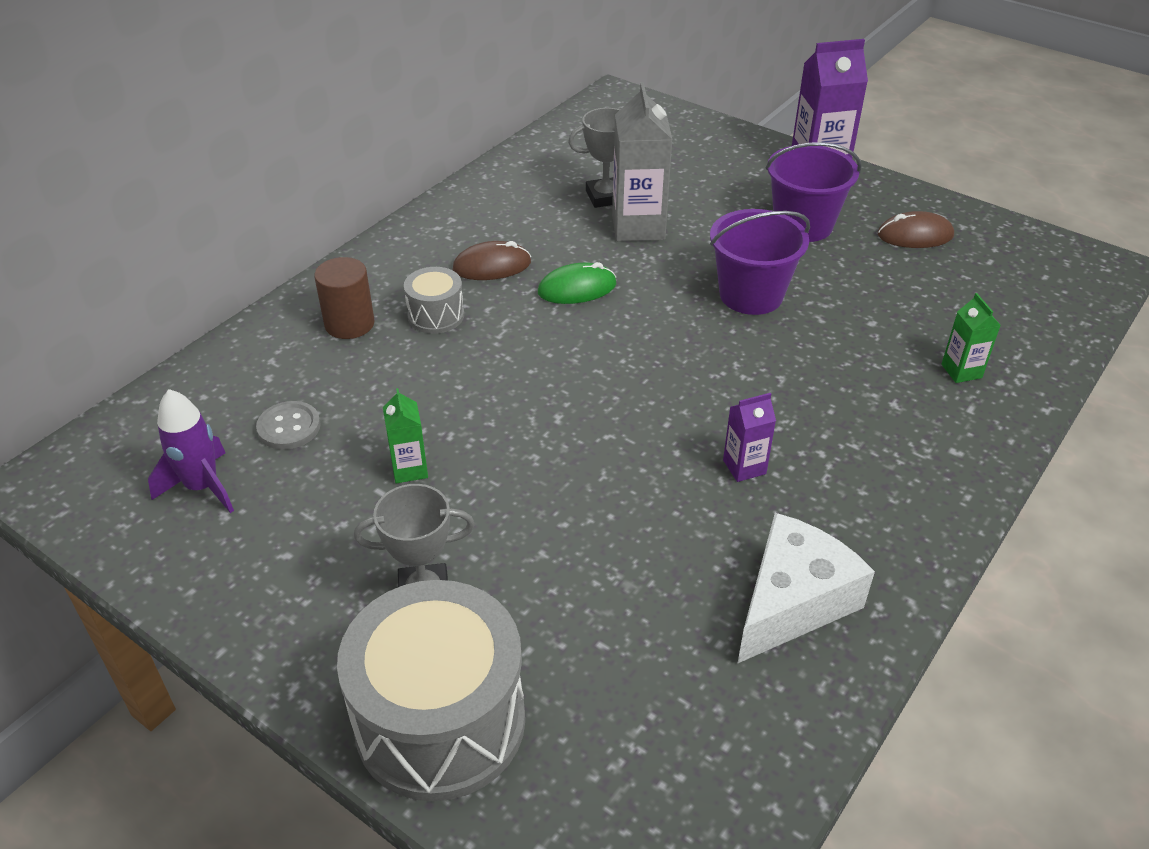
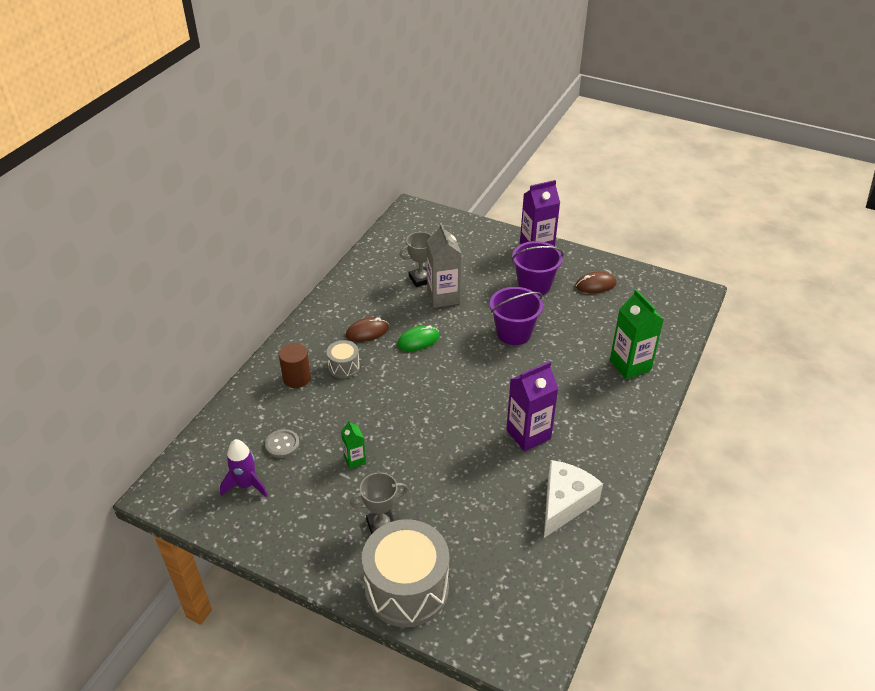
camera: 10 degrees left, 0 degrees up
purple carton [723,393,776,482] -> purple carton [506,361,559,452], size x1.92
green carton [941,293,1001,383] -> green carton [610,289,664,379], size x1.92

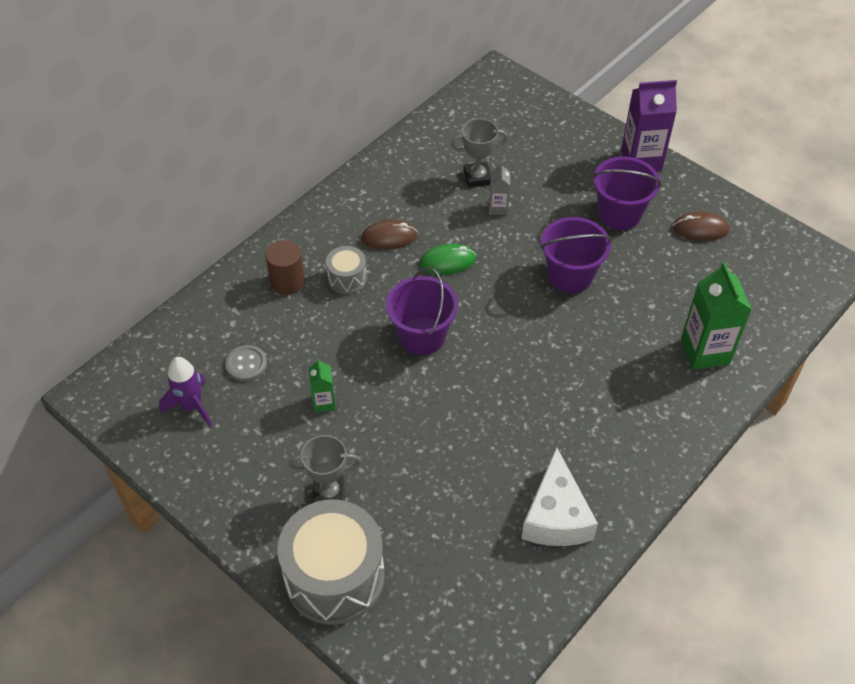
camera: 15 degrees right, 10 degrees up
grey carton [427,223,462,308] -> grey carton [489,162,510,215], size x0.52
purple carton [506,361,559,452] -> none
white cheese [544,460,603,538] -> white cheese turned 135 degrees clockwise [521,447,598,546]
none -> purple bucket [386,267,458,355]

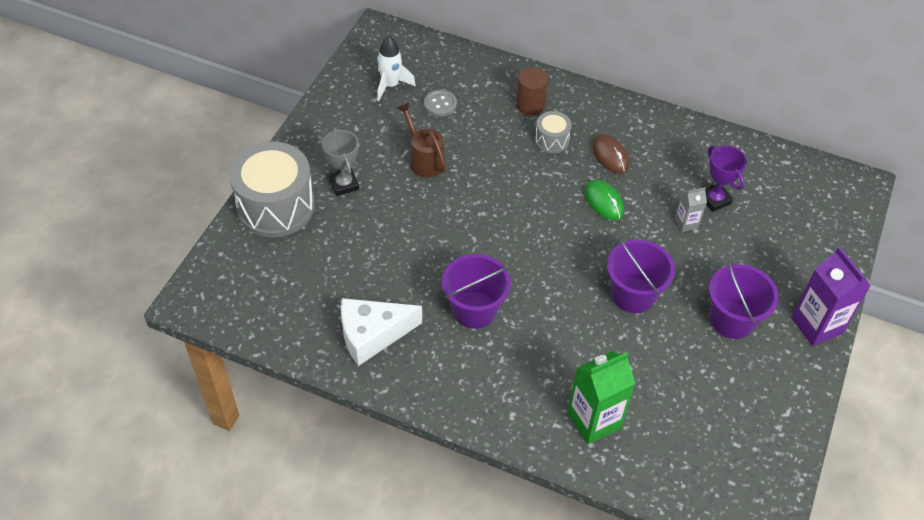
camera: 70 degrees right, 0 degrees up
purple rocket [159,357,212,426] -> white rocket [377,36,416,101]
green carton [309,358,336,413] -> brown watering can [397,102,446,177]
purple bucket [386,267,458,355] -> purple bucket moved to [442,254,511,329]
grey trophy [451,118,508,187] -> purple trophy [705,146,747,212]
brown mouse [673,212,729,241] -> none

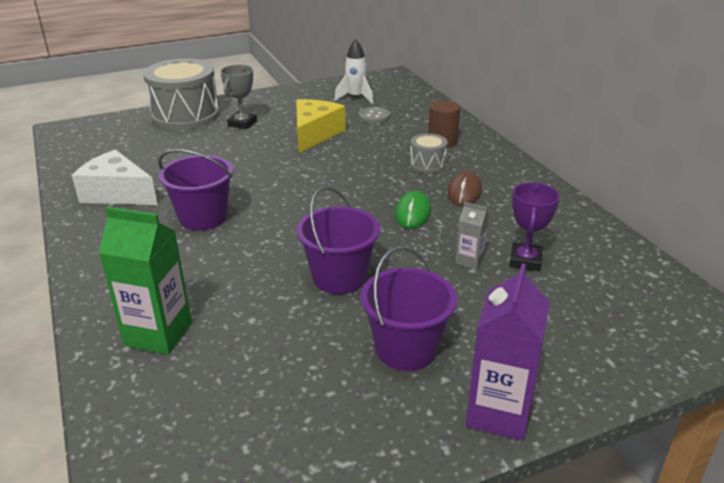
camera: 45 degrees right, 20 degrees down
brown watering can [397,102,446,177] -> yellow cheese [296,99,345,153]

